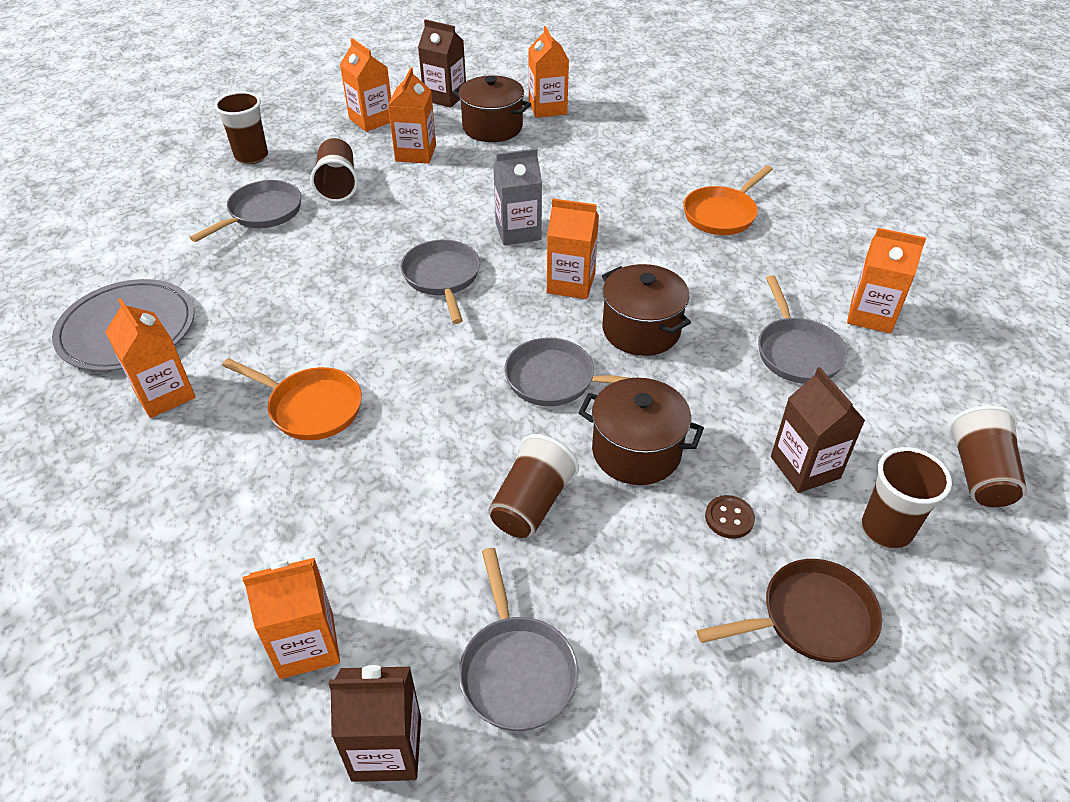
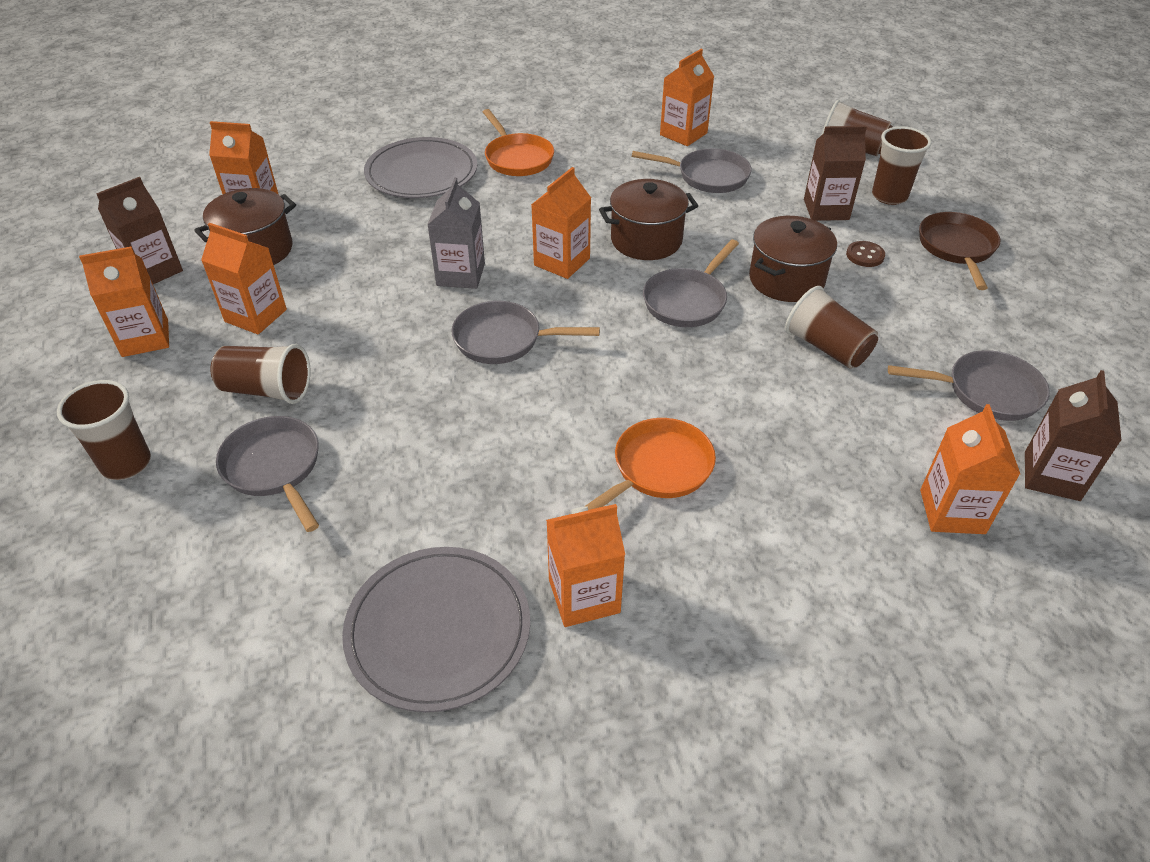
camera: 70 degrees left, 0 degrees up
none -> grey plate [364,137,477,198]

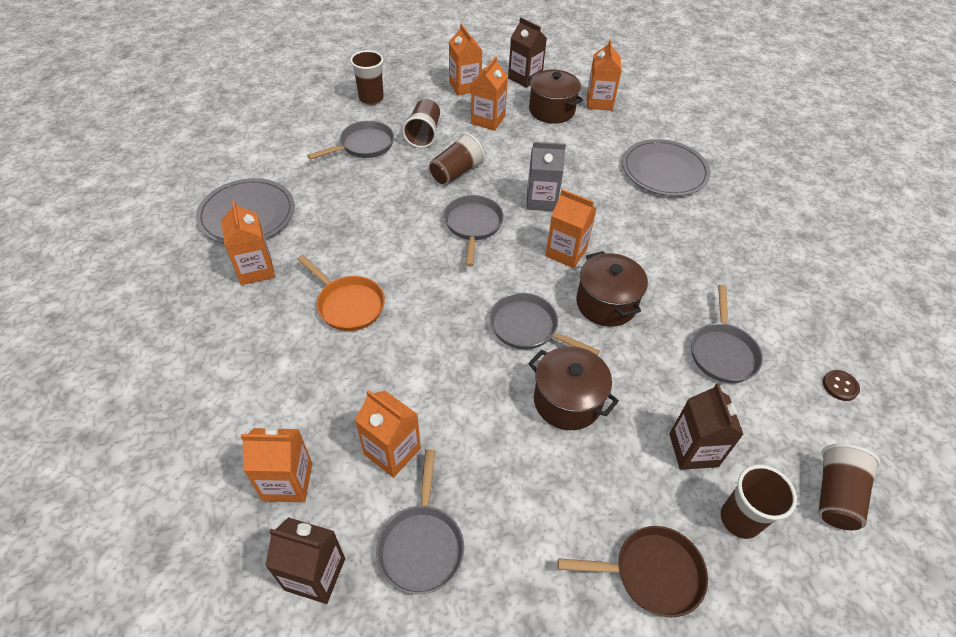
camera: 85 degrees right, 5 degrees up
orange pan [483,109,554,176] -> none
orange carton [660,49,714,146] -> orange carton moved to [355,390,421,478]
brown cup [785,286,878,369] -> brown cup moved to [429,133,485,185]
brown button [846,241,885,267] -> brown button moved to [823,370,860,401]

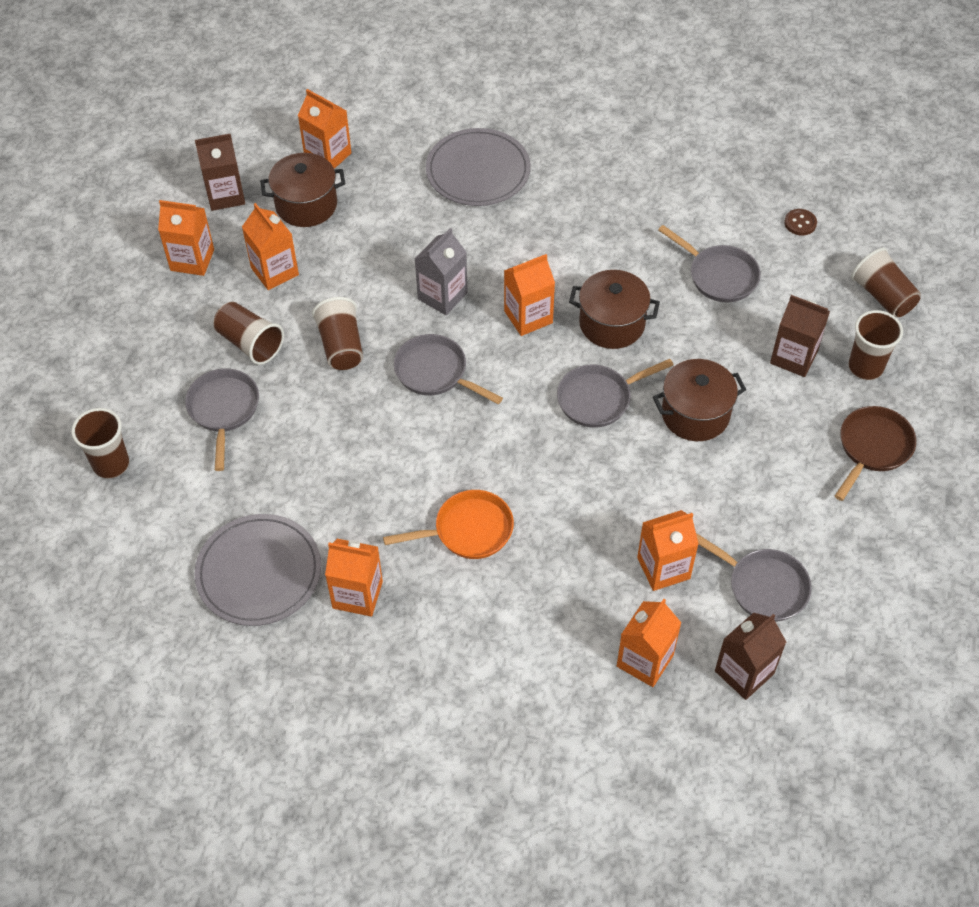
camera: 55 degrees left, 5 degrees up
brown cup [350,50,384,105] -> brown cup moved to [71,408,129,479]

